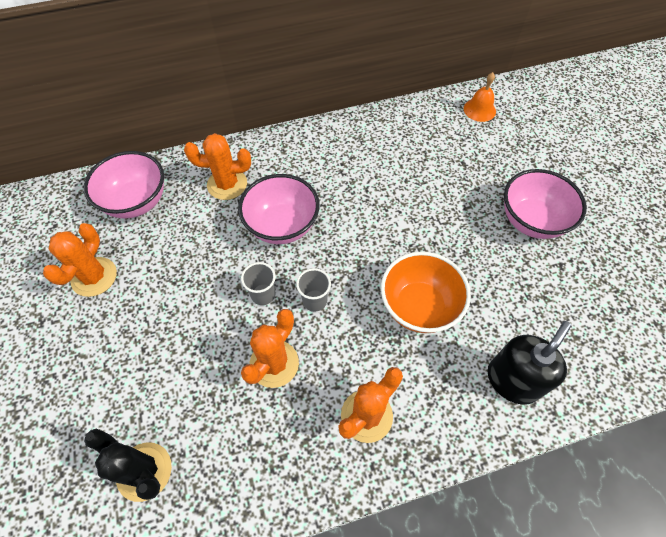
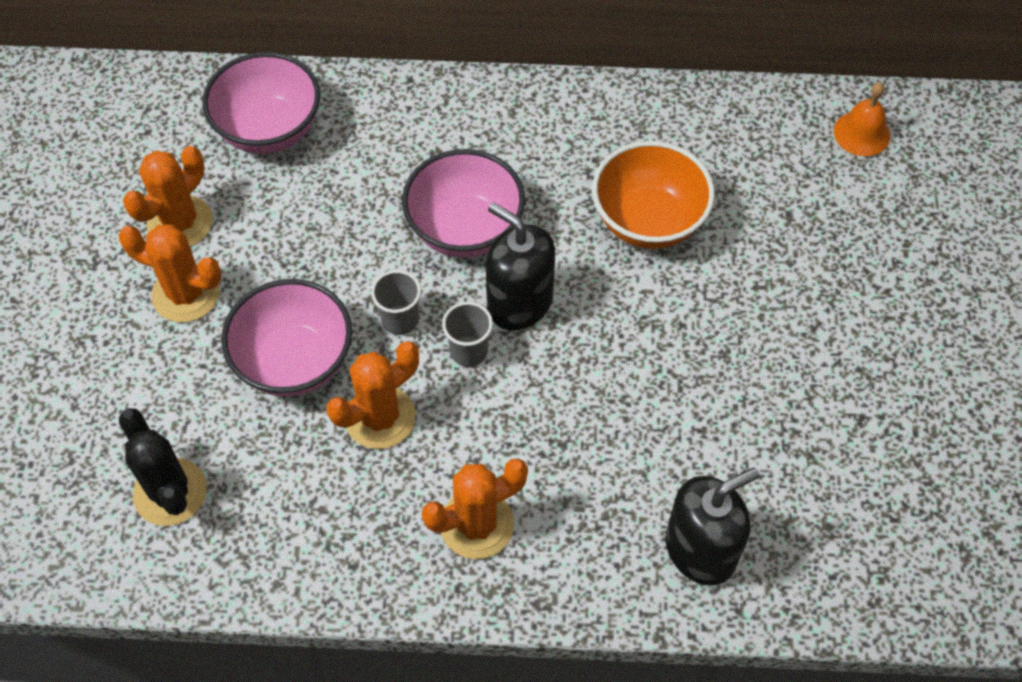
camera: 20 degrees right, 0 degrees up
orange cactus [184,133,251,200] -> orange cactus moved to [118,225,222,322]
orange bowl [381,251,471,333] -> orange bowl moved to [592,141,715,249]
pink bowl [504,169,587,239] -> pink bowl moved to [221,279,352,397]
none -> black soap dispenser [486,203,555,330]

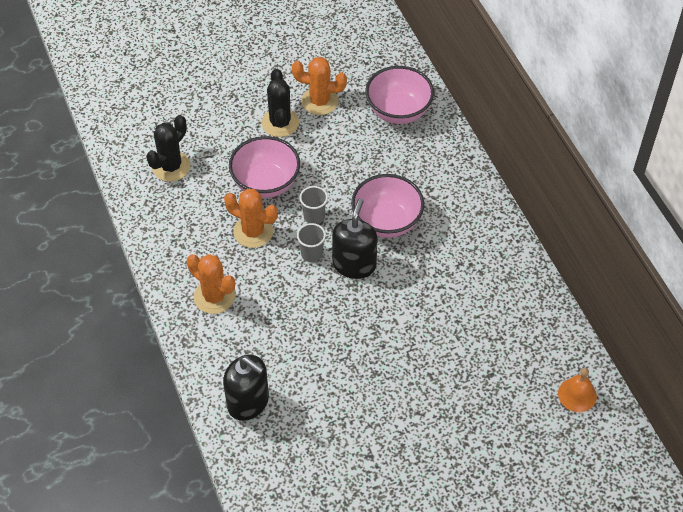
camera: 65 degrees right, 5 degrees down
orange cactus [118,225,222,322] -> black cactus [261,69,299,137]
orange bowl [592,141,715,249] -> none

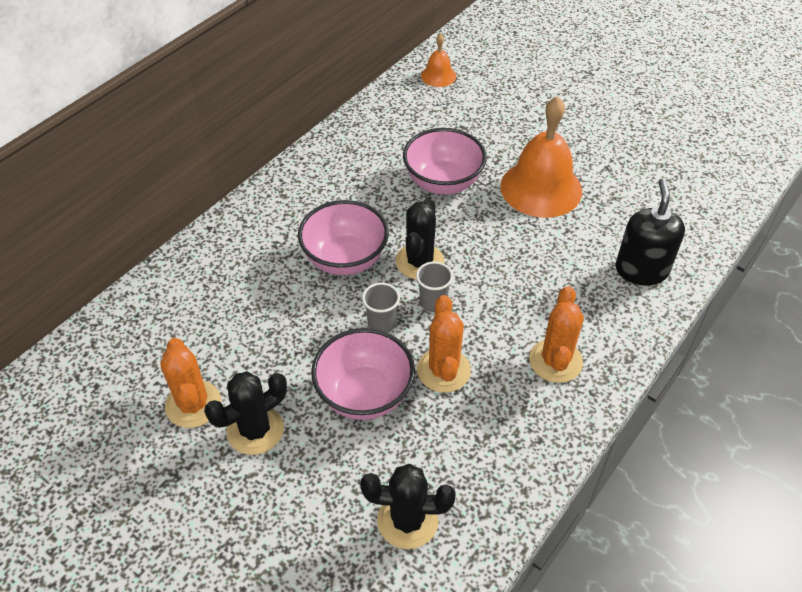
camera: 120 degrees left, 5 degrees down
black soap dispenser [332,198,378,279] -> black cactus [395,199,444,279]
pink bowl [365,66,434,124] -> pink bowl moved to [403,128,487,195]
none -> orange bell [500,96,582,218]

